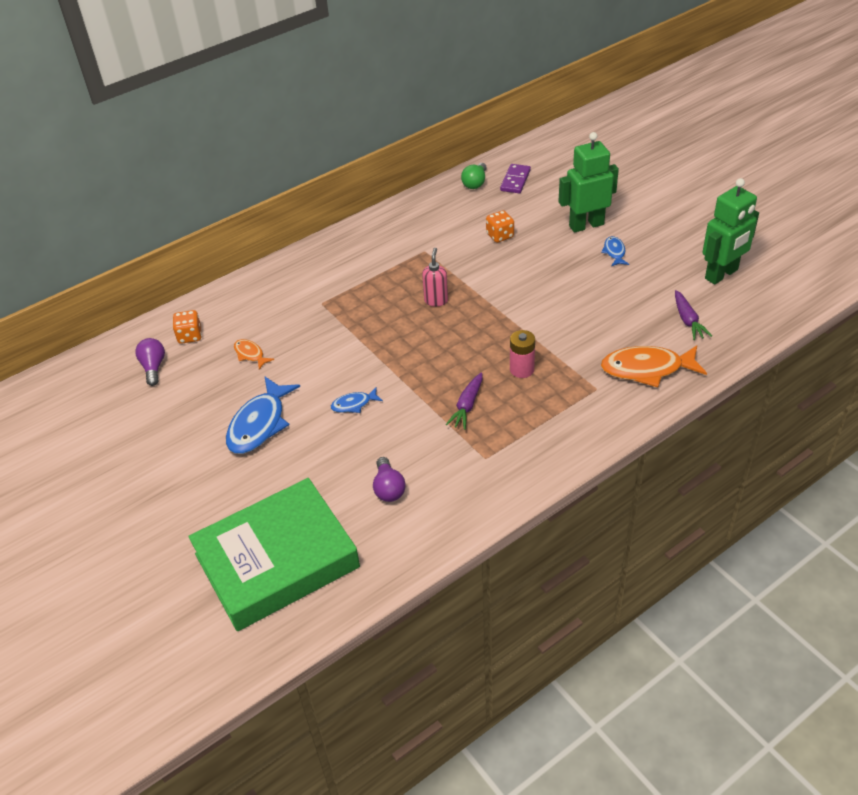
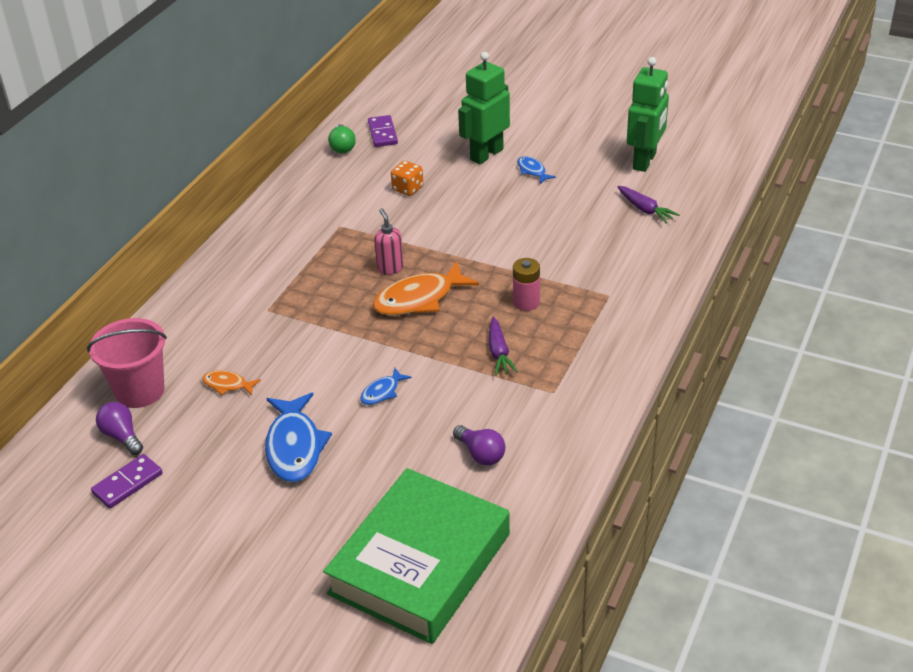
camera: 30 degrees left, 5 degrees down
orange dice [173,310,202,344] -> pink bucket [87,318,167,408]
orange fish [601,345,707,387] -> orange fish moved to [372,261,479,316]
none -> purple domino [91,454,163,508]

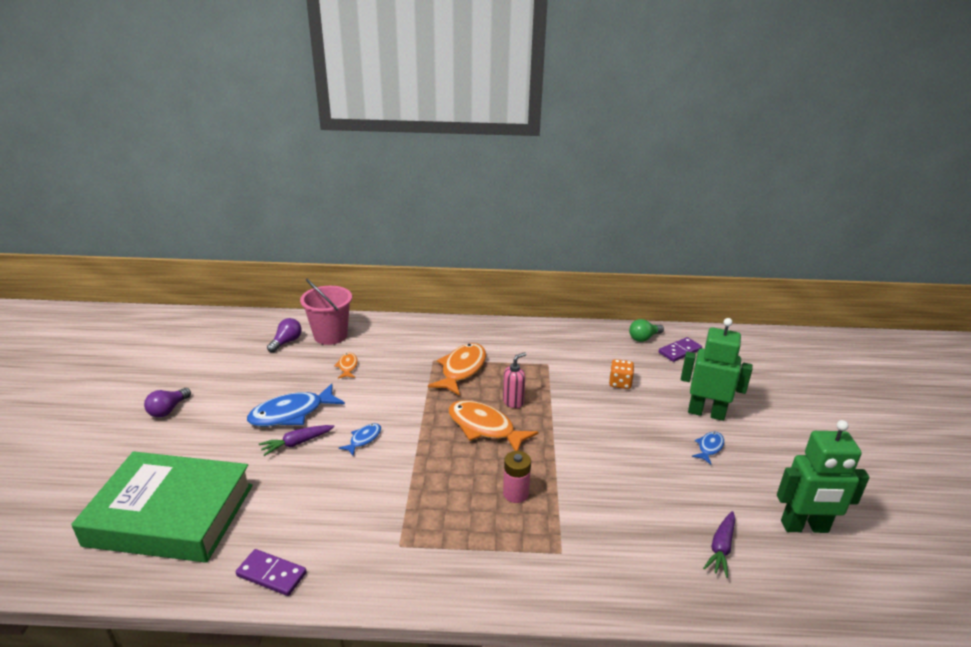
camera: 65 degrees right, 10 degrees down
purple domino [91,454,163,508] -> purple domino moved to [236,549,307,596]
blue fish [360,368,412,405] -> blue fish turned 105 degrees clockwise [339,423,381,456]
purple light bulb [453,425,506,465] -> purple light bulb moved to [144,388,191,418]
purple carrot [489,317,518,376] -> purple carrot moved to [259,425,335,456]
none -> orange fish [428,343,486,396]

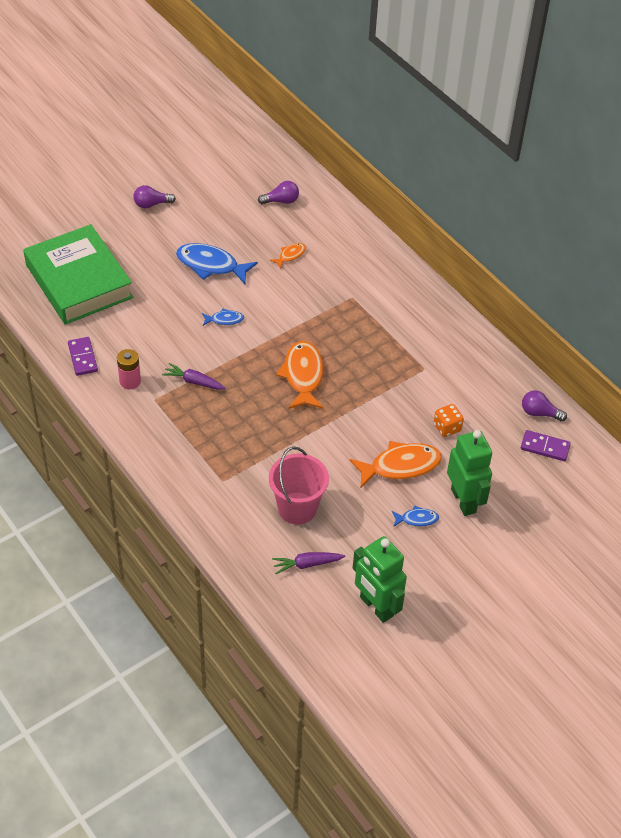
camera: 50 degrees right, 20 degrees up
purple carrot [259,425,335,456] -> purple carrot moved to [162,363,226,390]
pink bucket [300,279,352,345] -> pink bucket moved to [269,447,329,524]
orange fish [428,343,486,396] -> orange fish moved to [350,441,442,488]
pink soap dispenser [503,352,526,408] -> none
pink battery [503,451,531,503] -> pink battery moved to [117,349,141,389]
green light bulb [629,319,664,342] -> purple light bulb [522,390,567,422]

